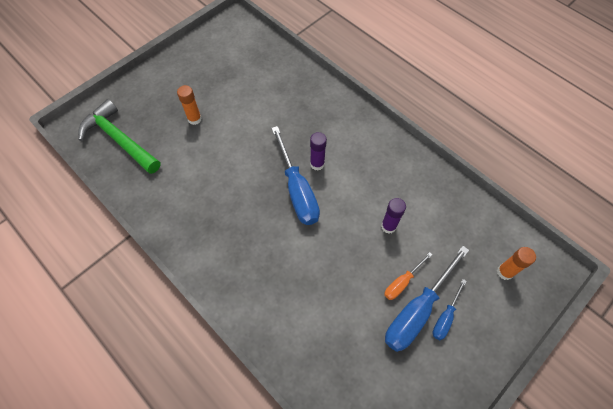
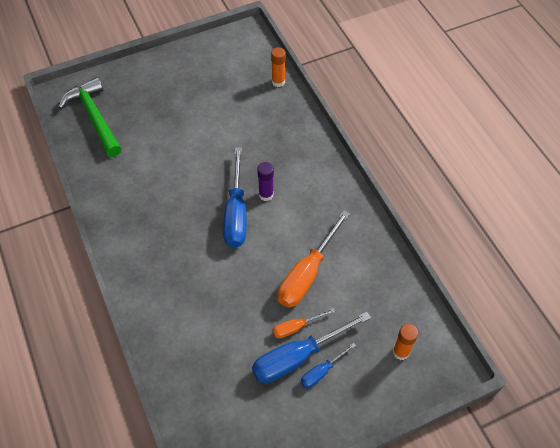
camera: 20 degrees right, 5 degrees down
orange glue stick [177,85,202,125] -> orange glue stick moved to [271,47,286,87]
purple glue stick [381,198,406,234] -> orange screwdriver [278,211,350,308]

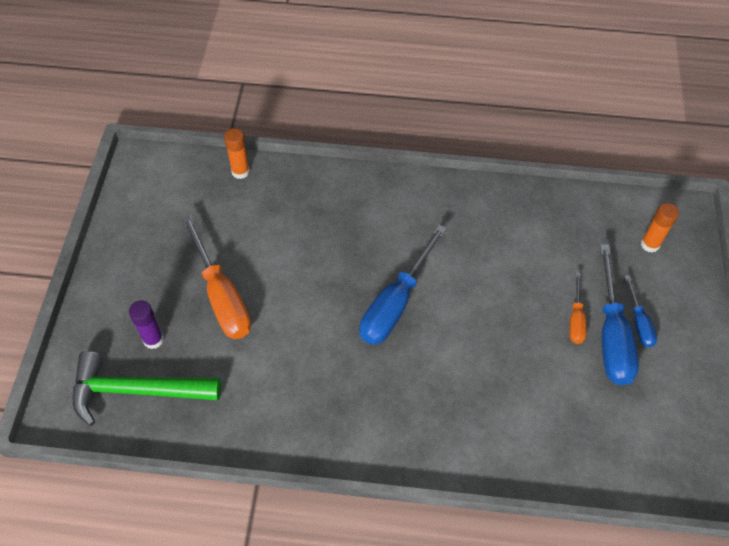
camera: 60 degrees left, 0 degrees up
blue screwdriver [223,147,247,248] -> blue screwdriver turned 90 degrees clockwise [359,225,447,345]
purple glue stick [257,162,274,201] -> purple glue stick moved to [129,300,164,349]
orange screwdriver [278,211,350,308] -> orange screwdriver moved to [182,215,251,339]

